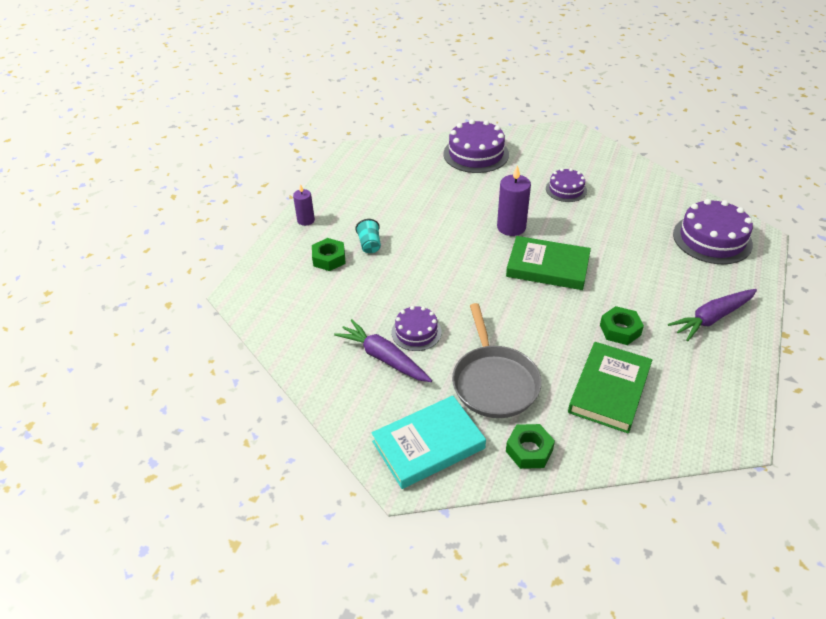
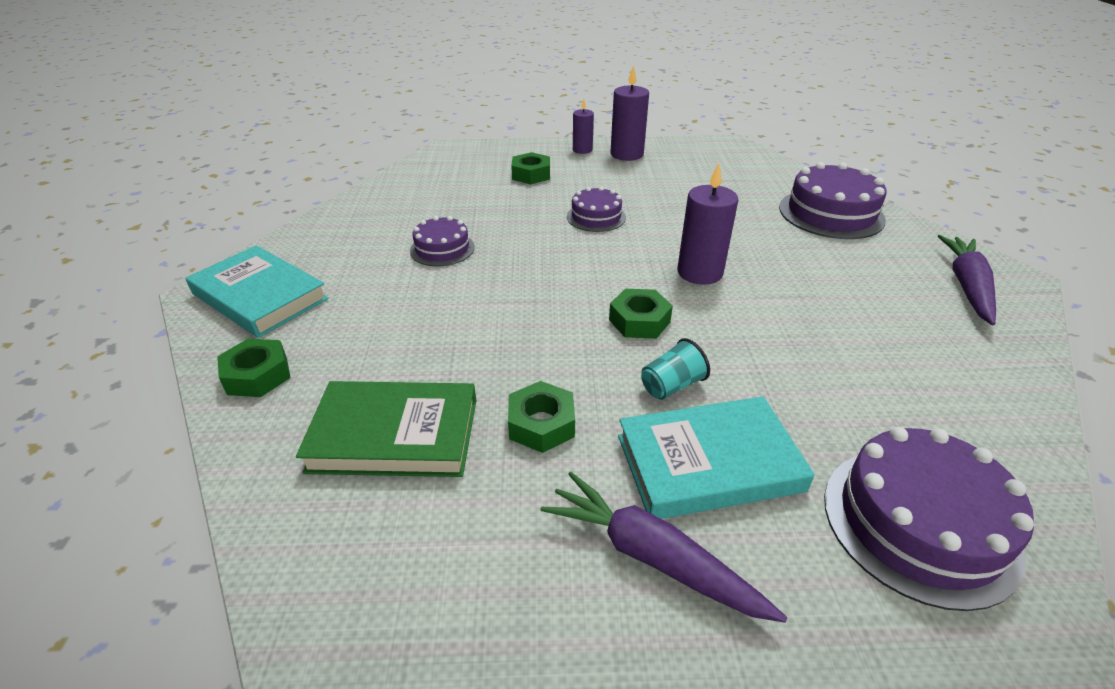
camera: 65 degrees right, 5 degrees down
purple carrot [334,319,432,382] -> purple carrot moved to [938,235,996,325]
turquoise cup [355,219,381,253] -> turquoise cup moved to [641,338,710,400]
grey pan [452,303,542,418] -> none
green book [506,236,591,290] -> green nut [609,289,673,339]
purple cake [546,168,587,202] -> purple cake moved to [567,187,626,232]
none -> purple candle [610,65,649,161]
none -> turquoise book [618,396,815,519]

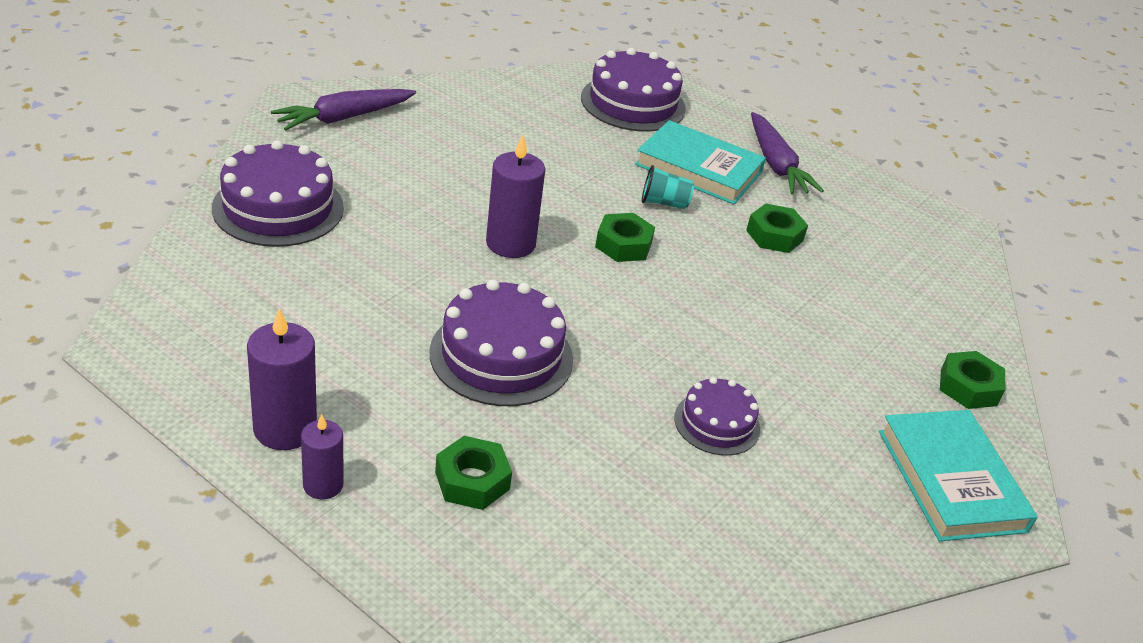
camera: 145 degrees left, 0 degrees up
green book [296,381,476,477] -> none
purple cake [567,187,626,232] -> purple cake [429,279,573,406], size x1.71

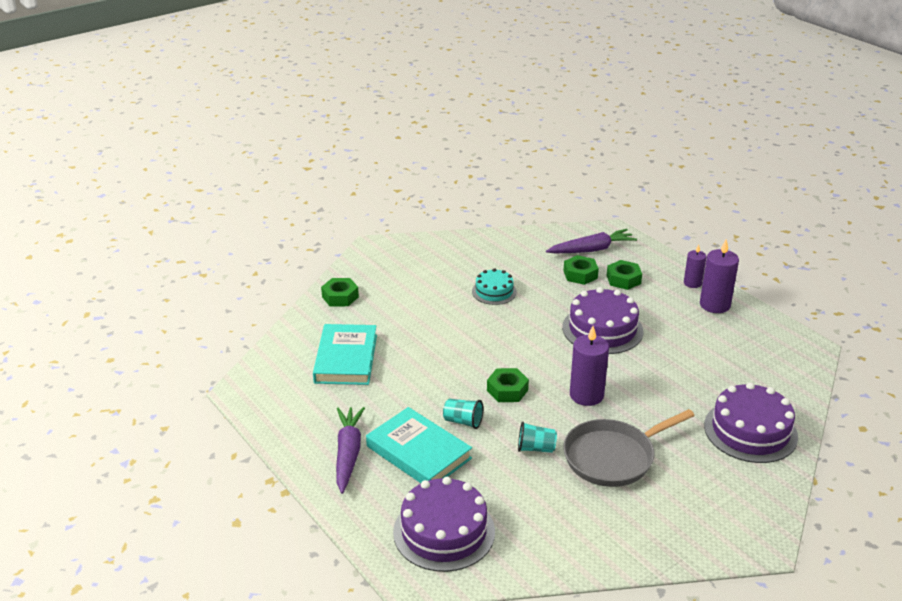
camera: 160 degrees left, 5 degrees down
purple carrot [271,89,416,130] -> purple carrot moved to [546,229,637,253]
purple cake [674,377,760,456] -> turquoise cake [472,268,517,305]
green nut [746,203,808,253] -> green nut moved to [563,255,599,285]
turquoise book [879,410,1038,541] -> turquoise book moved to [313,324,377,385]
none -> turquoise cup [518,422,557,453]
none -> grey pan [563,409,695,487]

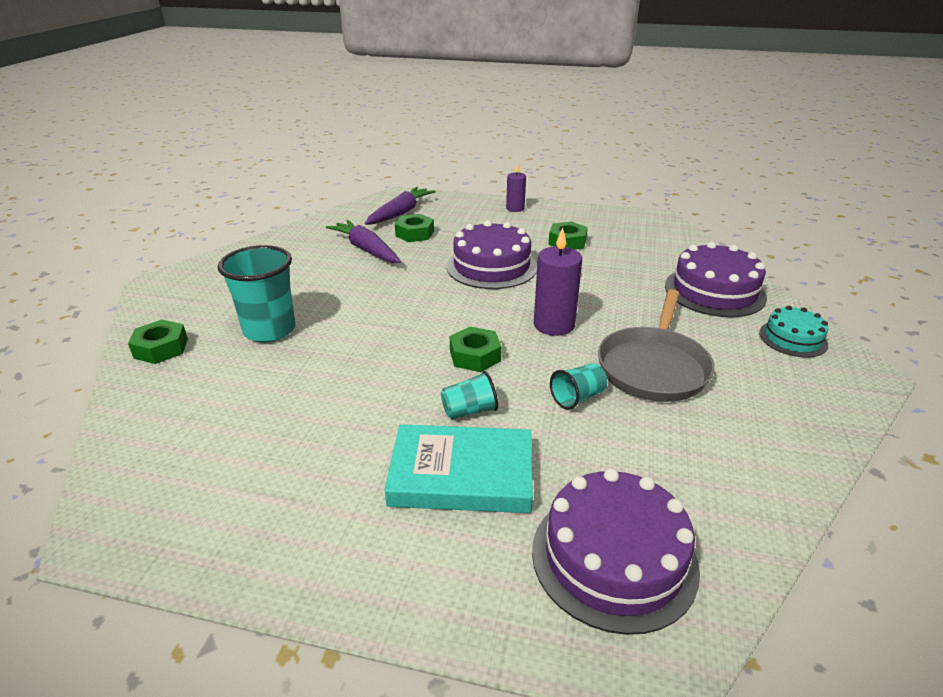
camera: 40 degrees left, 0 degrees up
turquoise book [313,324,377,385] -> none
purple carrot [336,407,365,494] -> purple carrot moved to [326,220,401,263]
turquoise cake [472,268,517,305] -> turquoise cake moved to [759,306,828,358]
green nut [607,260,642,290] -> green nut moved to [548,221,588,250]
purple candle [700,239,739,313] -> none
none -> turquoise cup [218,245,295,343]

